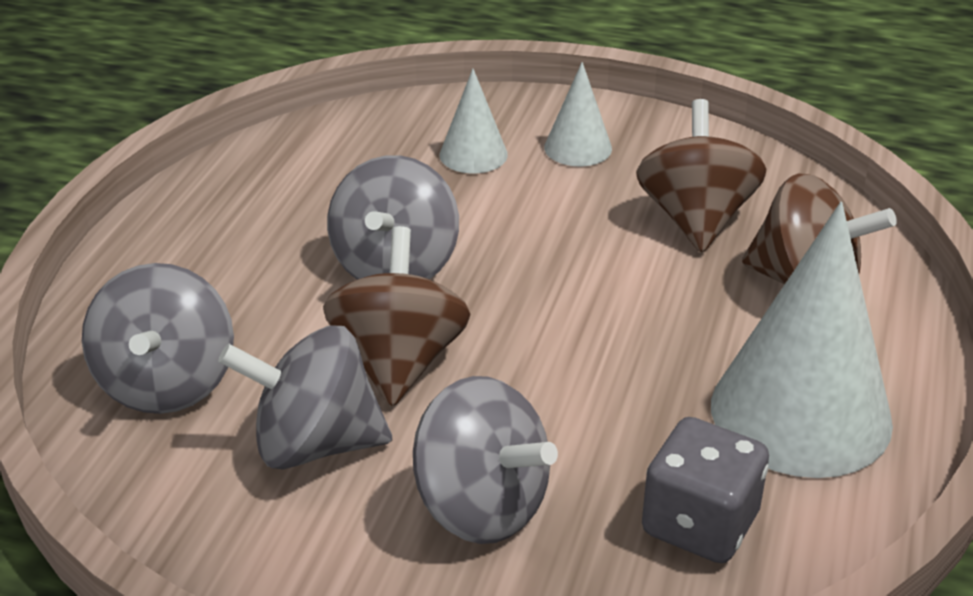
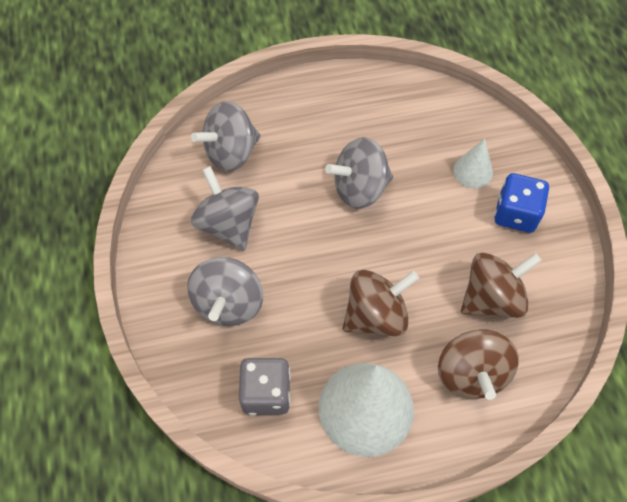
camera: 60 degrees right, 25 degrees up
brown spinning top [323,226,471,406] -> brown spinning top moved to [343,270,419,336]
white cone [544,62,612,166] -> blue dice [494,173,549,233]

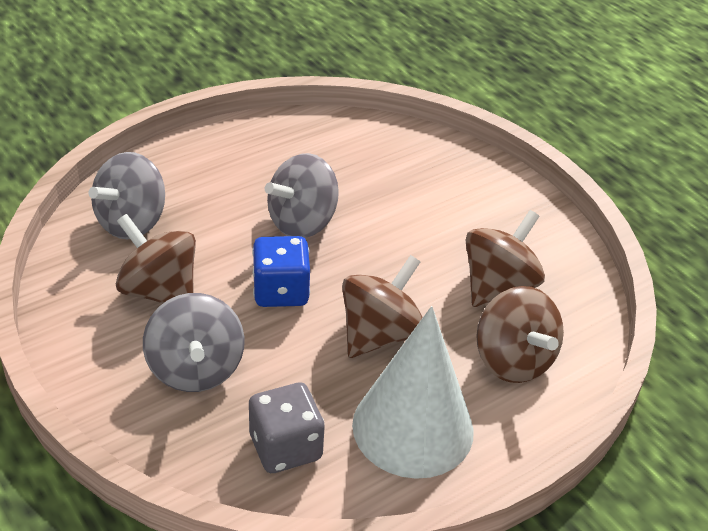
camera: 25 degrees left, 20 degrees down
grey spinning top [191,166,259,251] -> brown spinning top [116,214,196,303]
white cone [453,138,493,188] -> none
blue dice [494,173,549,233] -> blue dice moved to [252,236,310,307]

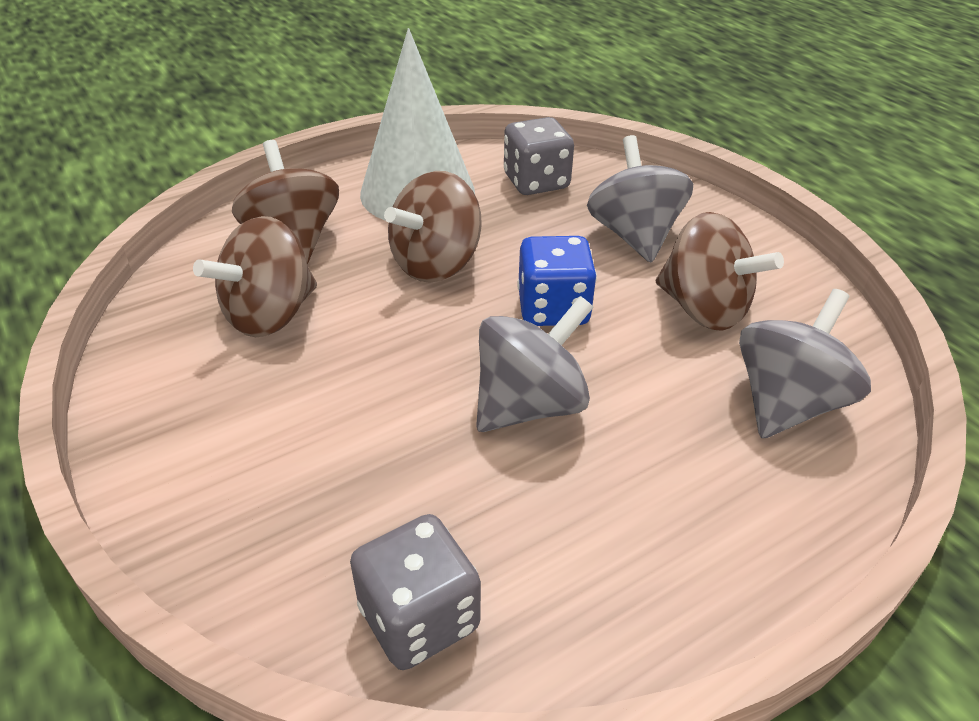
camera: 175 degrees left, 0 degrees up
none -> grey dice [350,514,481,670]

